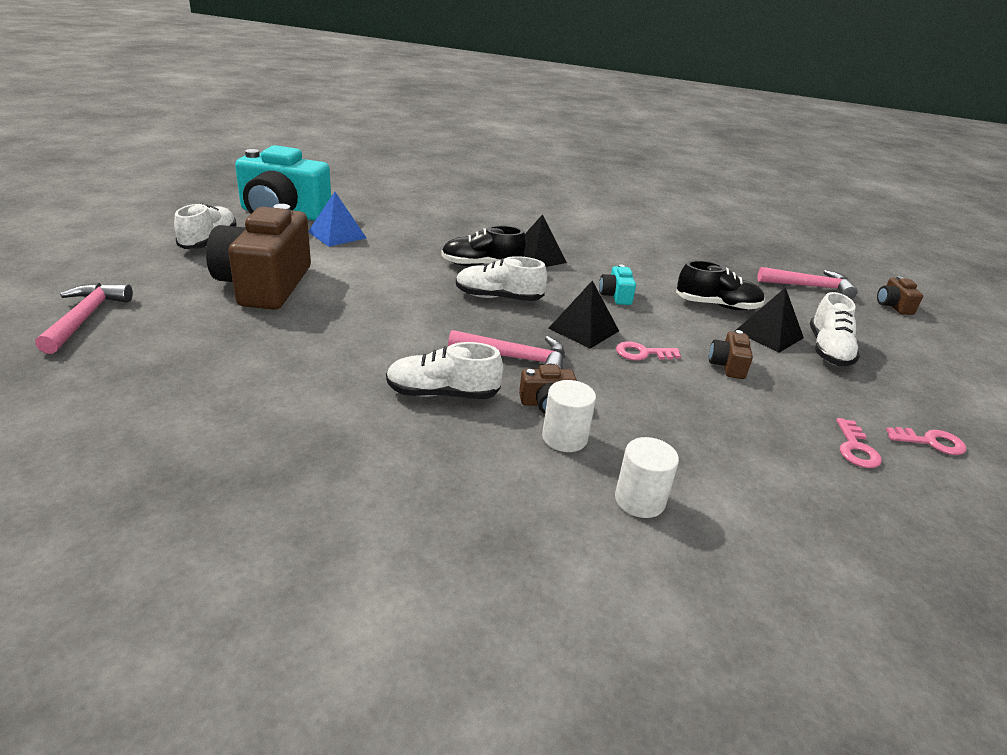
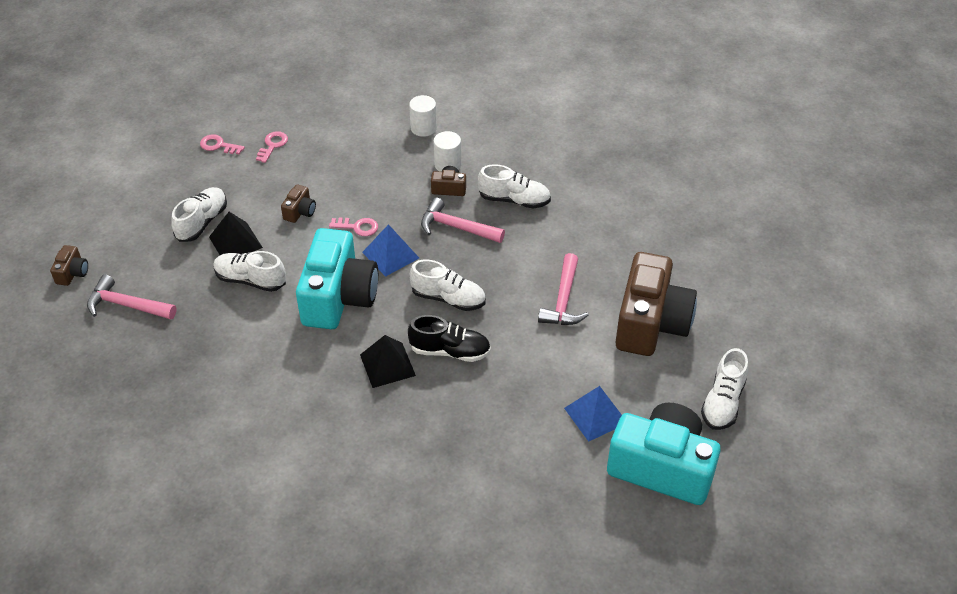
camera: 165 degrees left, 15 degrees up
pink hammer [35,283,133,354] -> pink hammer moved to [538,253,589,325]
black pyramid [548,280,619,349] -> blue pyramid [362,224,419,277]
turquoise camera [599,264,636,305] -> turquoise camera [296,228,378,329], size x2.43
black shoe [676,260,765,310] -> white shoe [213,251,286,292]

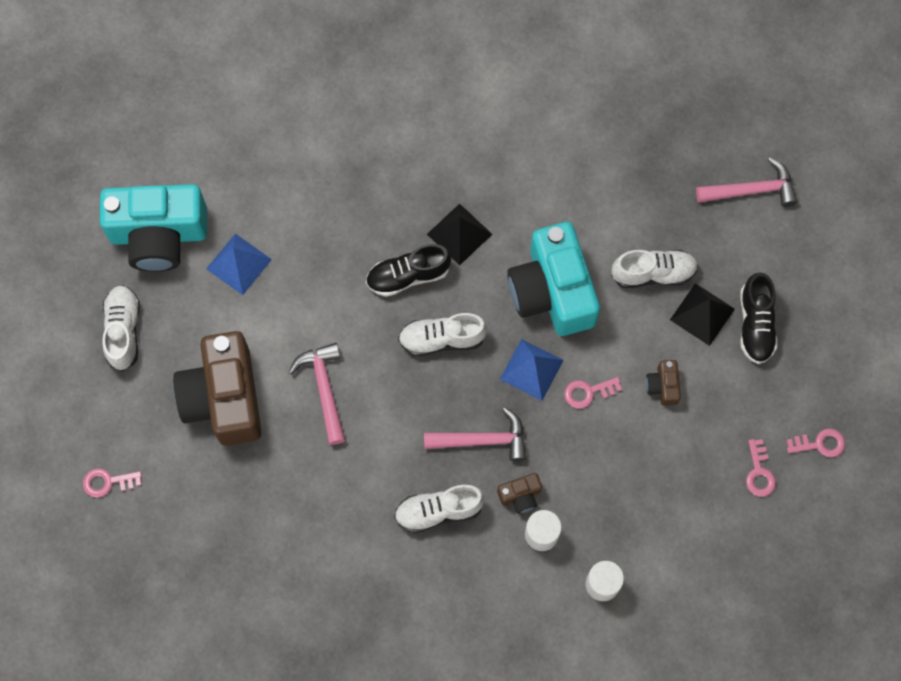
camera: 155 degrees right, 25 degrees up
brown camera [50,245,88,286] -> none
white shoe [171,187,227,242] -> black shoe [740,273,778,364]
none -> pink key [83,468,142,498]

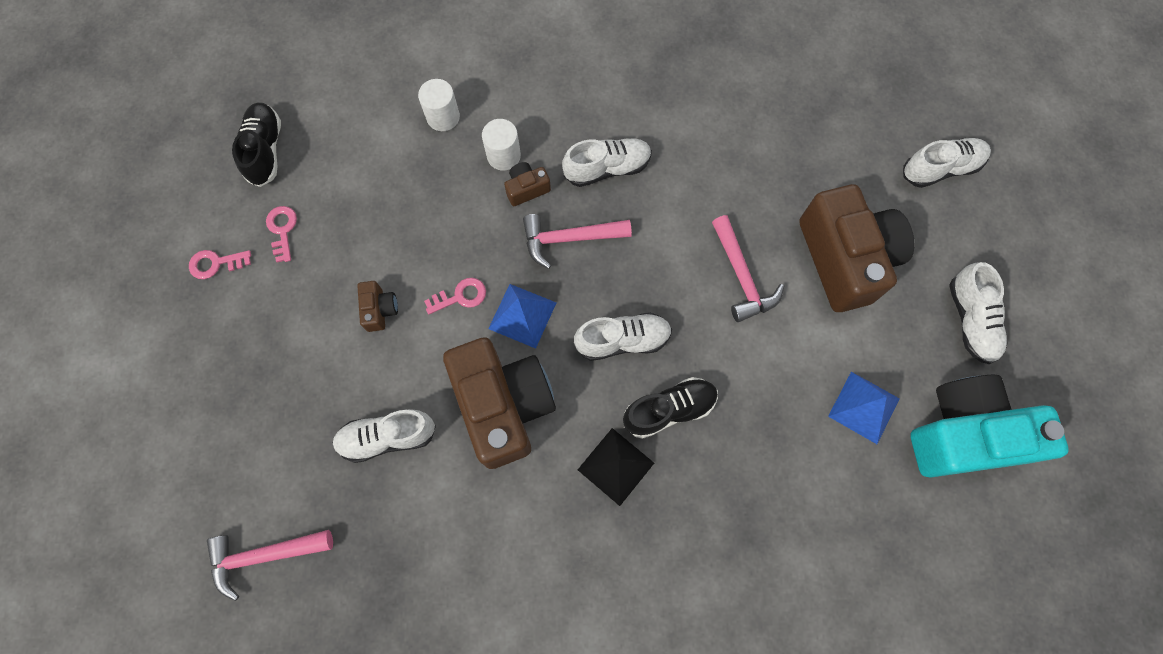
camera: 175 degrees right, 0 degrees up
pink key [83,468,142,498] -> white shoe [903,138,991,188]
turquoise camera [507,222,600,336] -> brown camera [443,337,556,469]
black pyramid [670,283,735,346] -> none
black shoe [740,273,778,364] -> black shoe moved to [232,102,281,187]

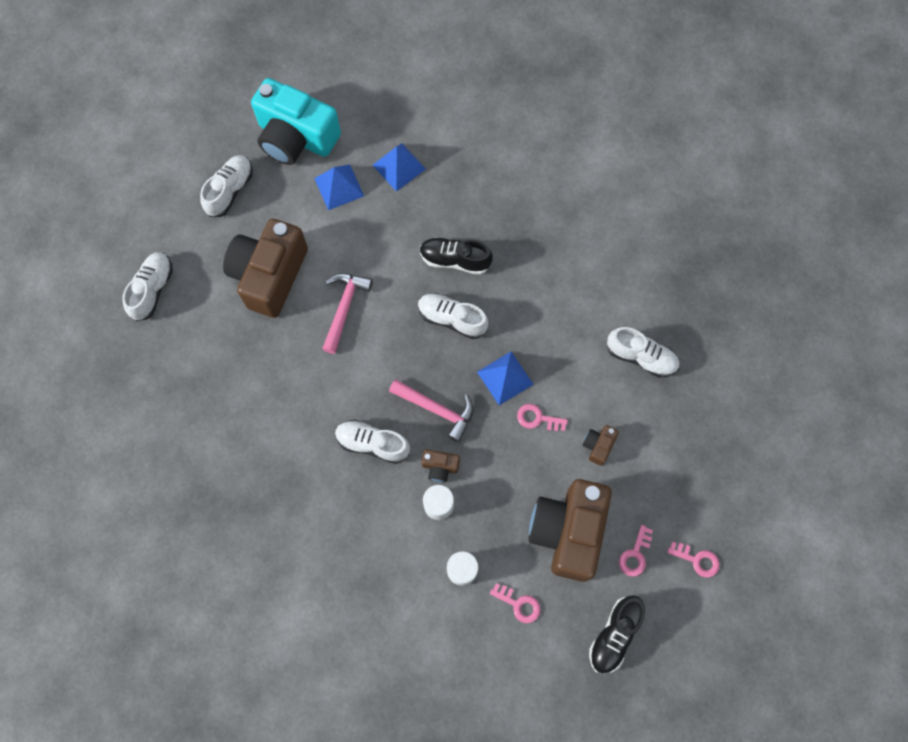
camera: 145 degrees left, 0 degrees up
pink hammer [207,530,333,601] -> none
brown camera [443,337,556,469] -> brown camera moved to [528,479,612,582]
black pyramid [578,428,654,506] -> none
white shoe [903,138,991,188] -> white shoe turned 90 degrees clockwise [122,252,173,321]
none -> blue pyramid [372,143,426,192]
none -> pink key [490,583,541,623]

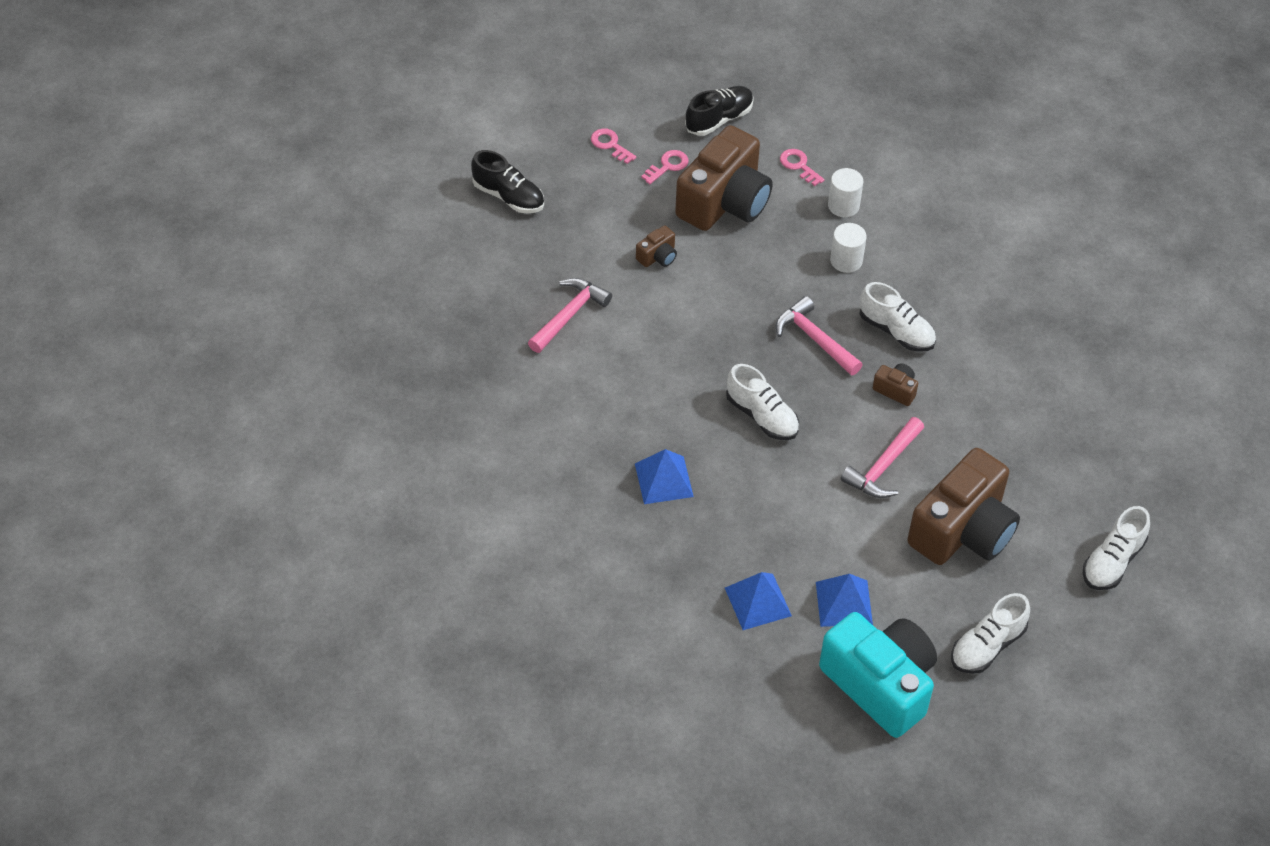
camera: 160 degrees left, 20 degrees down
black shoe [420,237,493,275] -> black shoe moved to [471,150,544,213]
brown camera [421,449,460,483] -> brown camera moved to [873,363,918,406]
blue pyramid [477,352,534,405] -> blue pyramid moved to [635,449,694,504]
pink key [517,404,568,431] -> none
white shoe [607,327,679,378] -> pink hammer [528,278,612,353]

